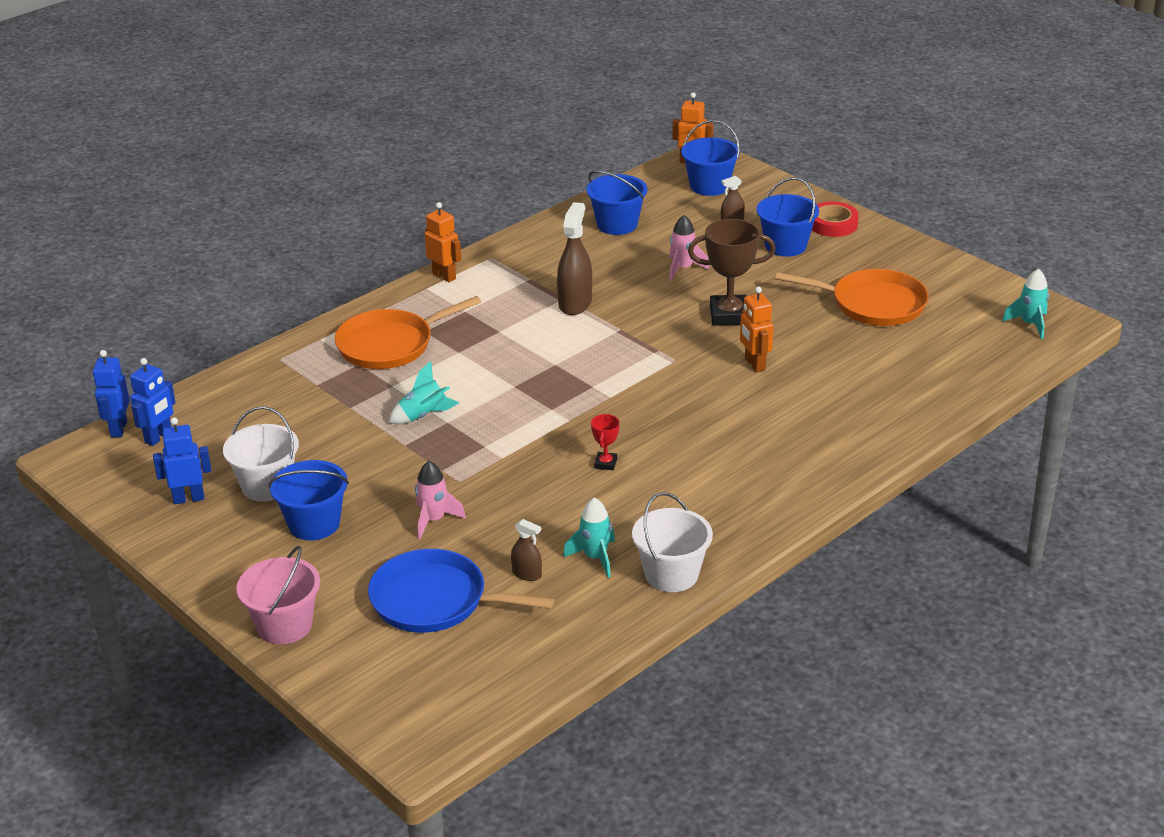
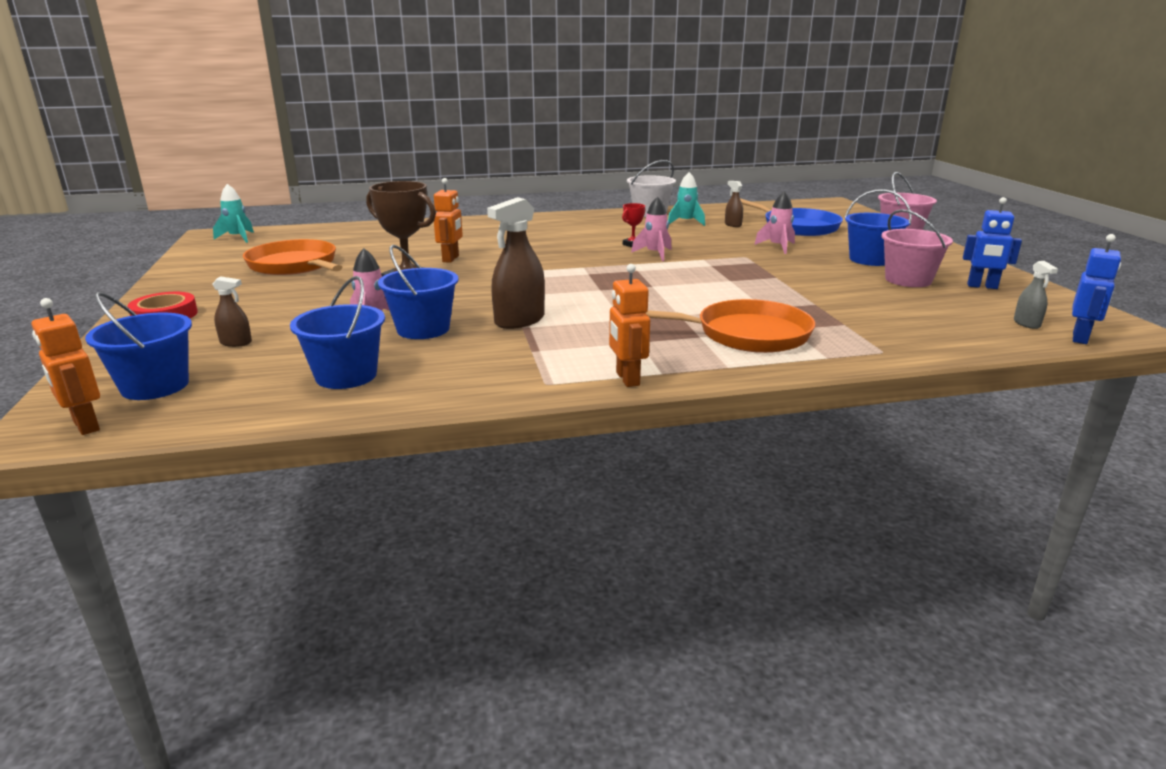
camera: 150 degrees left, 10 degrees down
blue robot [130,358,176,446] -> grey spray bottle [1014,261,1058,329]
white bucket [223,406,299,502] -> pink bucket [881,209,953,287]
turquoise rocket [389,361,459,424] -> none
blue bucket [756,177,819,257] -> blue bucket moved to [378,245,459,339]
none -> pink rocket [631,196,672,261]

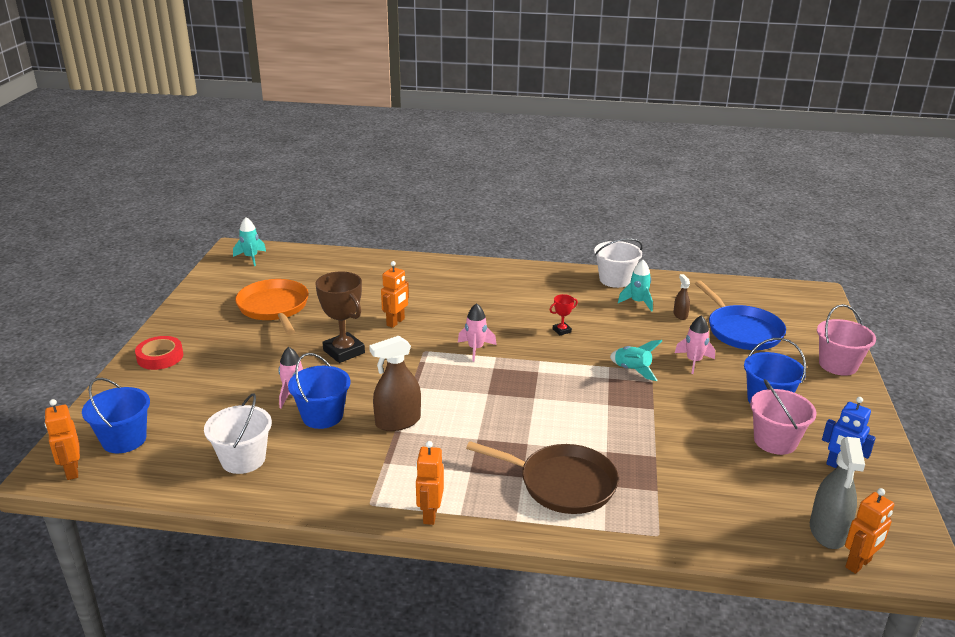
camera: 20 degrees right, 5 degrees up
brown spray bottle [212,276,252,347] -> none
blue bucket [290,276,385,389] -> white bucket [204,394,272,474]
pink rocket [631,196,672,261] -> pink rocket moved to [458,303,497,362]
orange pan [646,299,815,353] -> brown pan [466,441,619,514]
grey spray bottle [1014,261,1058,329] -> grey spray bottle [810,437,865,549], size x1.91
blue robot [1072,234,1121,344] -> orange robot [845,488,894,574]
none -> turquoise rocket [610,340,662,381]

